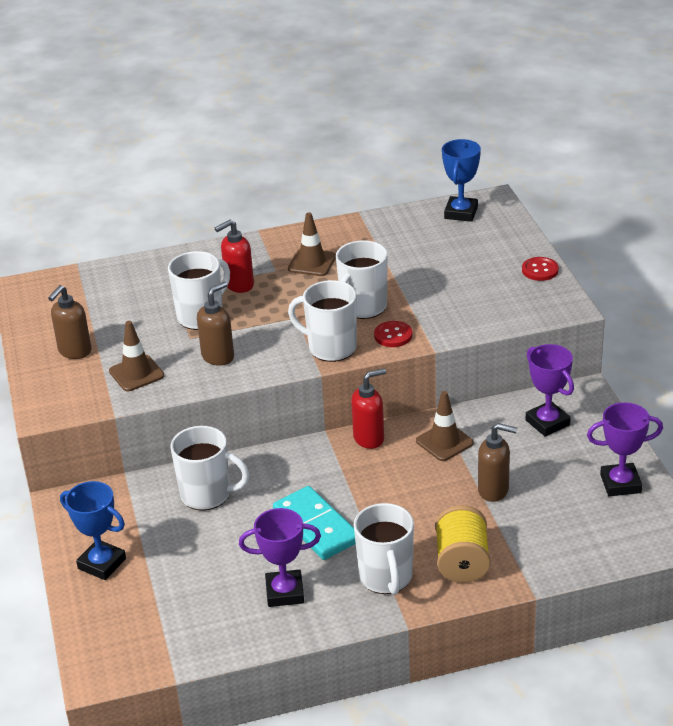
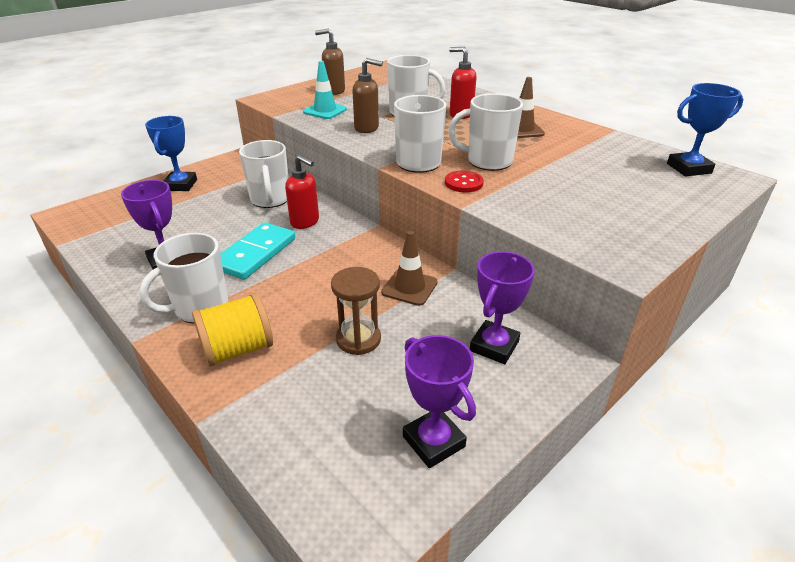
camera: 60 degrees right, 0 degrees up
brown traffic cone [109,321,164,392] -> turquoise traffic cone [303,61,347,119]
red soap dispenser [351,368,386,449] -> red soap dispenser moved to [285,155,319,229]
brown soap dispenser [478,423,517,502] -> brown hourglass [331,267,381,355]
red button [522,257,559,281] -> none

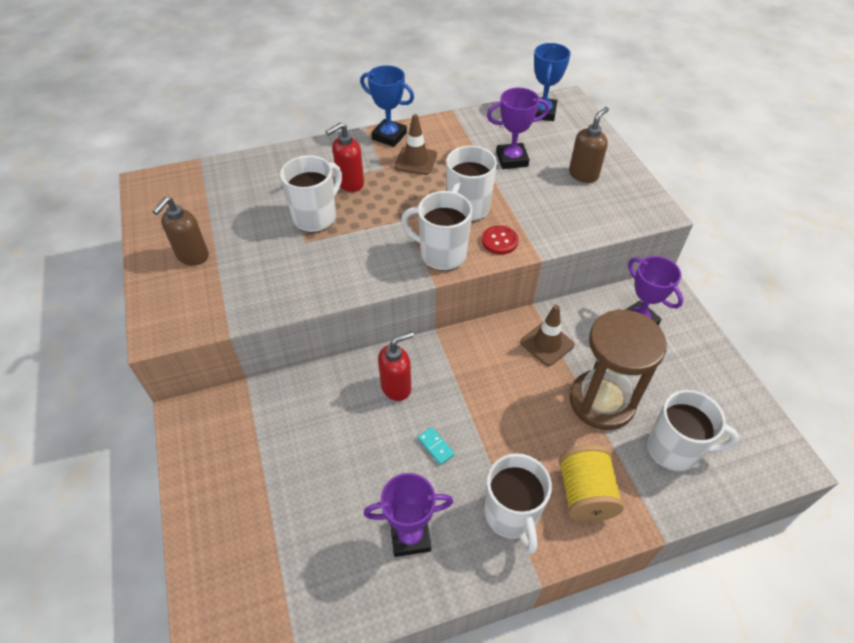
camera: 65 degrees left, 15 degrees up
blue trophy [145,116,197,191] -> blue trophy moved to [360,65,414,147]
turquoise domino [220,222,295,280] -> turquoise domino [418,427,455,465], size x0.42
white mug [239,140,288,208] -> white mug moved to [647,390,739,472]
turquoise traffic cone [303,61,347,119] -> none
brown hourglass [331,267,381,355] -> brown hourglass [570,309,667,430], size x1.70
brown soap dispenser [353,58,383,133] -> brown soap dispenser moved to [569,107,609,183]
purple trophy [403,335,476,468] -> purple trophy moved to [487,88,549,169]

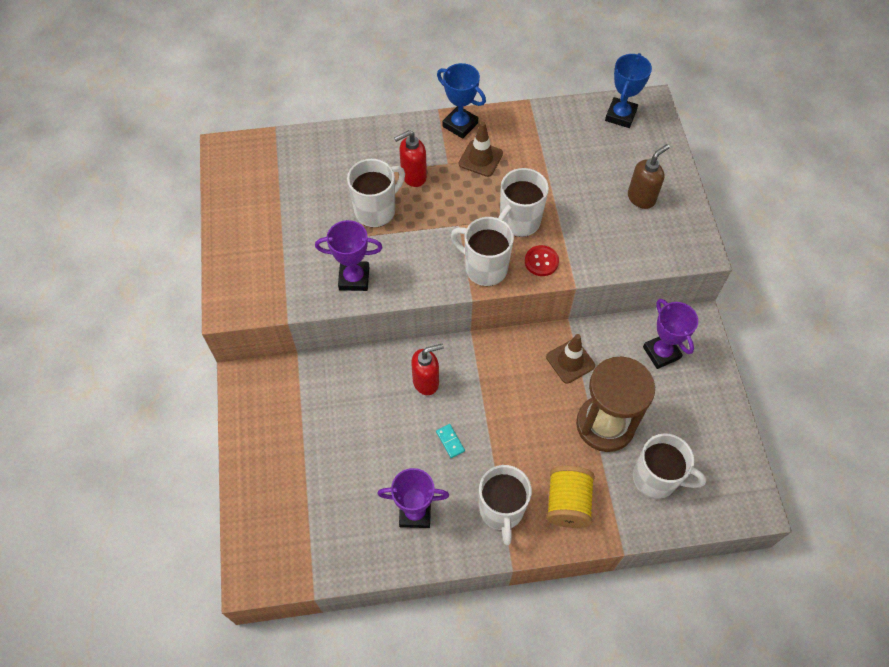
camera: 10 degrees right, 10 degrees up
brown soap dispenser [152,197,209,266] -> none
purple trophy [487,88,549,169] -> purple trophy moved to [315,220,383,291]

